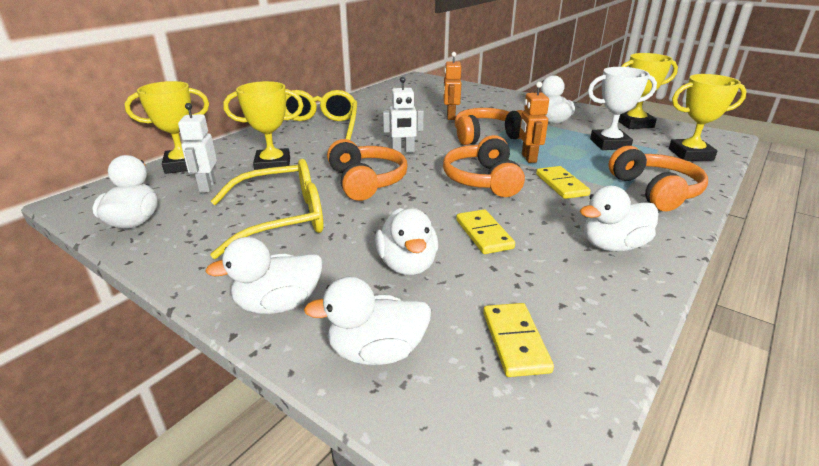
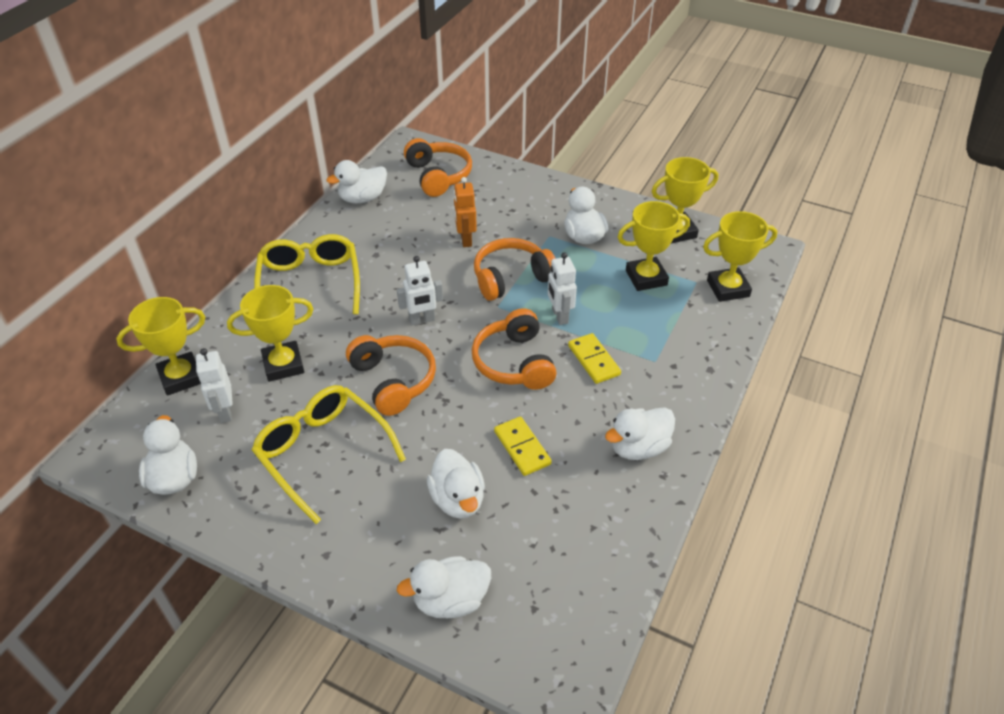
camera: 10 degrees left, 15 degrees up
white duck [205,237,322,314] -> white duck moved to [326,160,387,203]
yellow glasses [210,159,323,259] -> yellow glasses turned 105 degrees counterclockwise [252,385,406,524]
yellow domino [483,303,554,377] -> none
orange robot [519,82,549,163] -> white robot [548,252,577,325]
white trophy [588,67,657,150] -> yellow trophy [618,201,690,291]
orange headphones [608,146,708,211] -> orange headphones moved to [404,138,472,197]

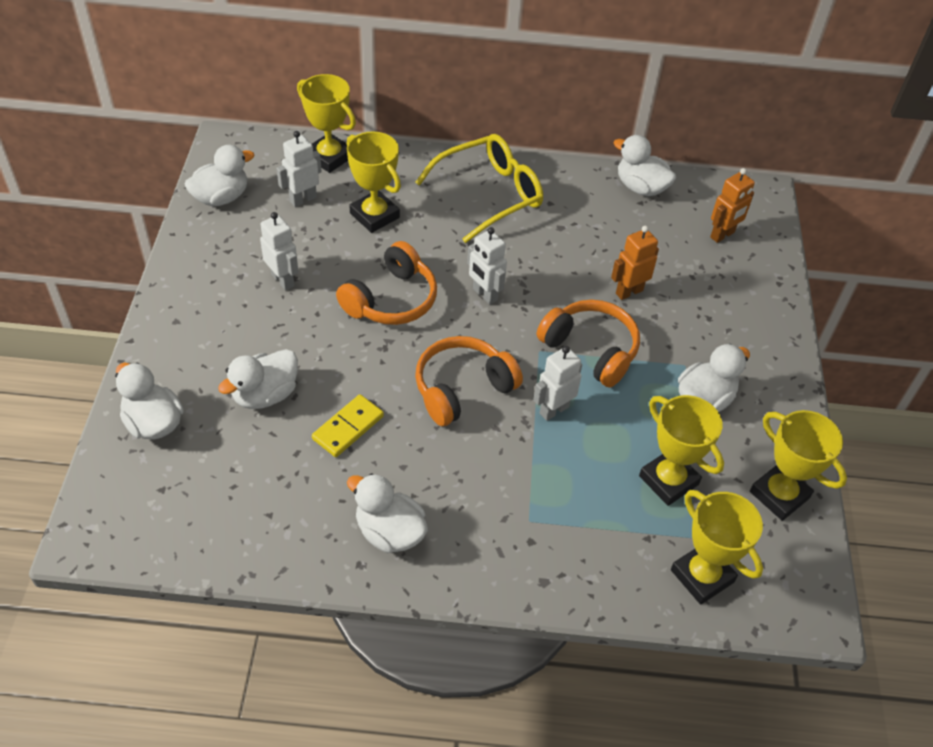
camera: 65 degrees right, 5 degrees up
yellow glasses [252,385,406,524] -> white robot [260,212,298,291]
orange headphones [404,138,472,197] -> orange robot [710,168,755,243]
yellow domino [568,333,621,384] -> none

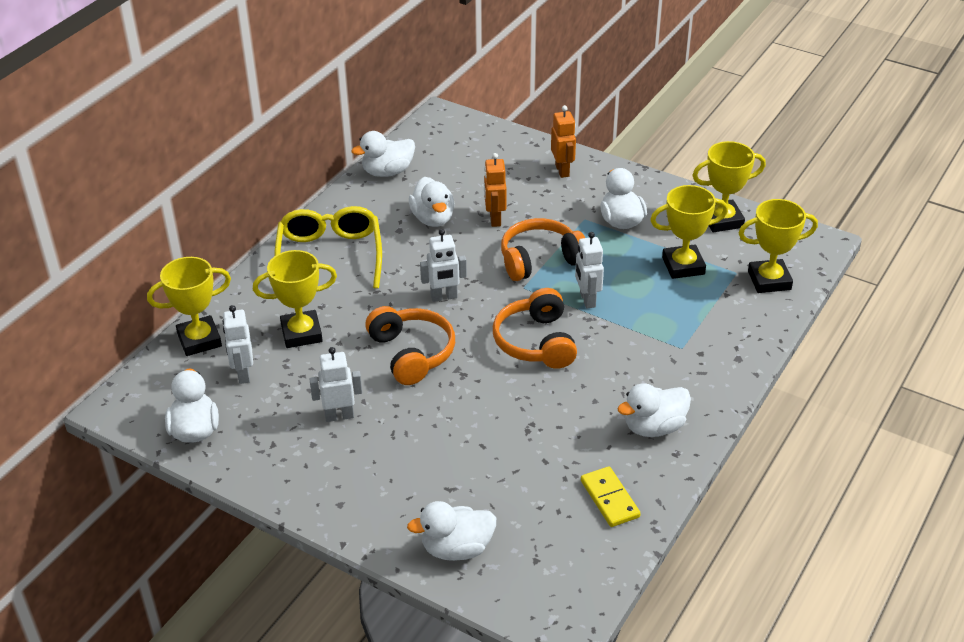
camera: 60 degrees left, 10 degrees down
white duck [218,349,298,409] -> white duck moved to [409,177,454,227]
yellow domino [312,394,384,457] -> yellow domino moved to [581,466,641,527]
orange robot [710,168,755,243] -> orange robot moved to [551,105,576,178]

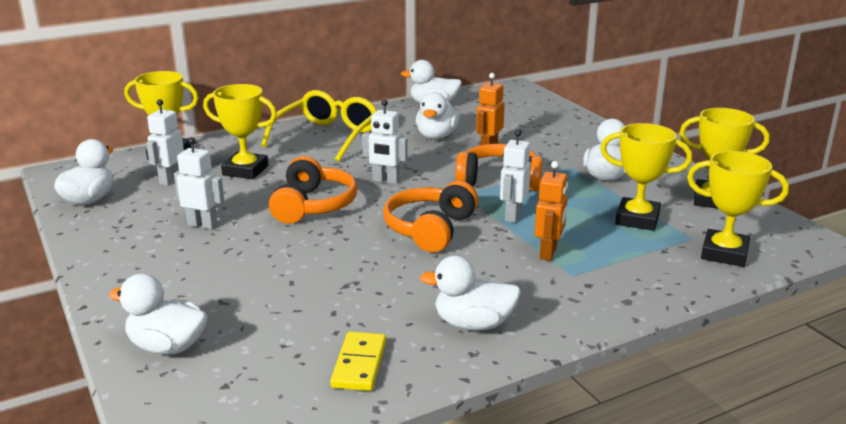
camera: 30 degrees right, 15 degrees down
orange robot [551,105,576,178] -> orange robot moved to [535,161,568,261]

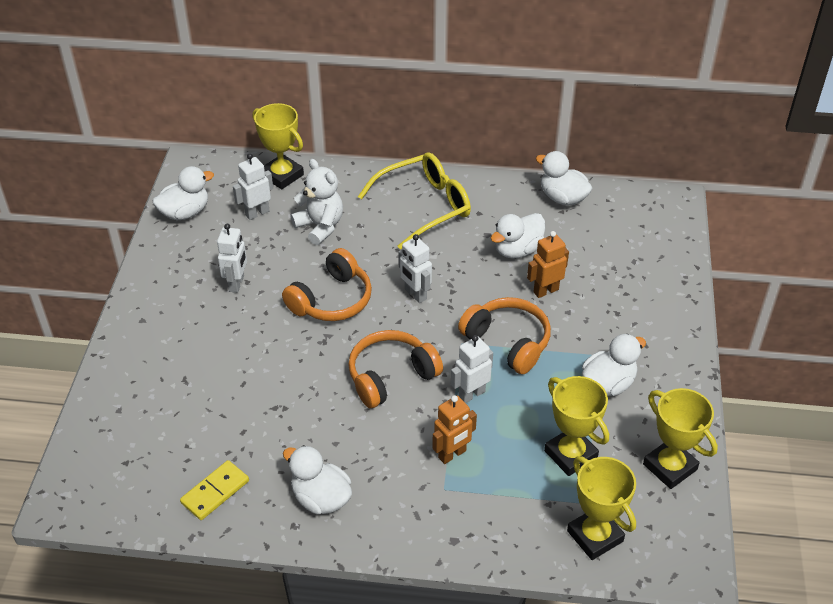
camera: 35 degrees right, 20 degrees up
white duck [109,274,208,355] -> none
white robot [174,137,224,229] -> white robot turned 45 degrees clockwise [217,224,247,293]
yellow trophy [203,84,277,179] -> white teddy bear [290,159,343,245]

